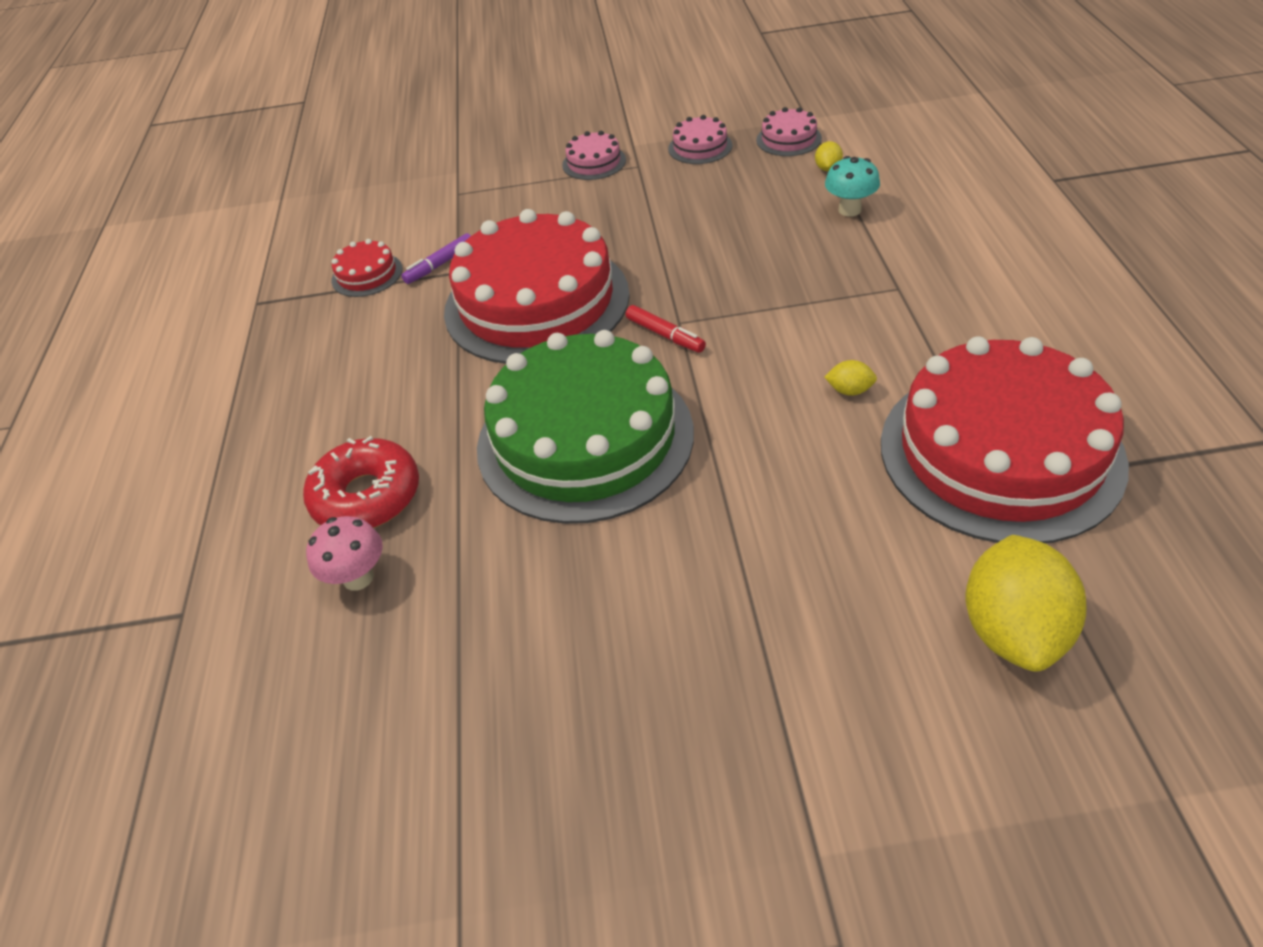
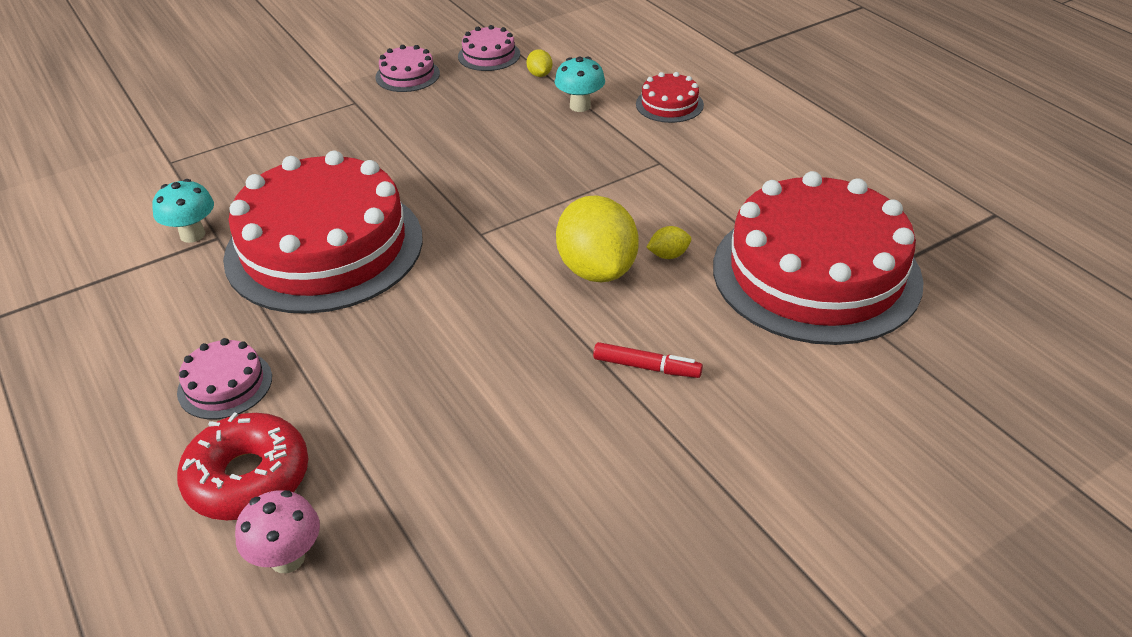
camera: 30 degrees left, 5 degrees down
red cake [331,239,403,297] -> red cake moved to [636,72,704,123]
purple marker [401,233,471,284] -> turquoise mushroom [152,179,214,243]
green cake [477,330,694,524] -> none
pink cake [562,131,626,180] -> pink cake moved to [177,338,272,419]
red marker [626,305,706,353] -> red marker moved to [593,342,703,378]
yellow lemon [965,535,1087,672] -> yellow lemon moved to [556,195,639,282]

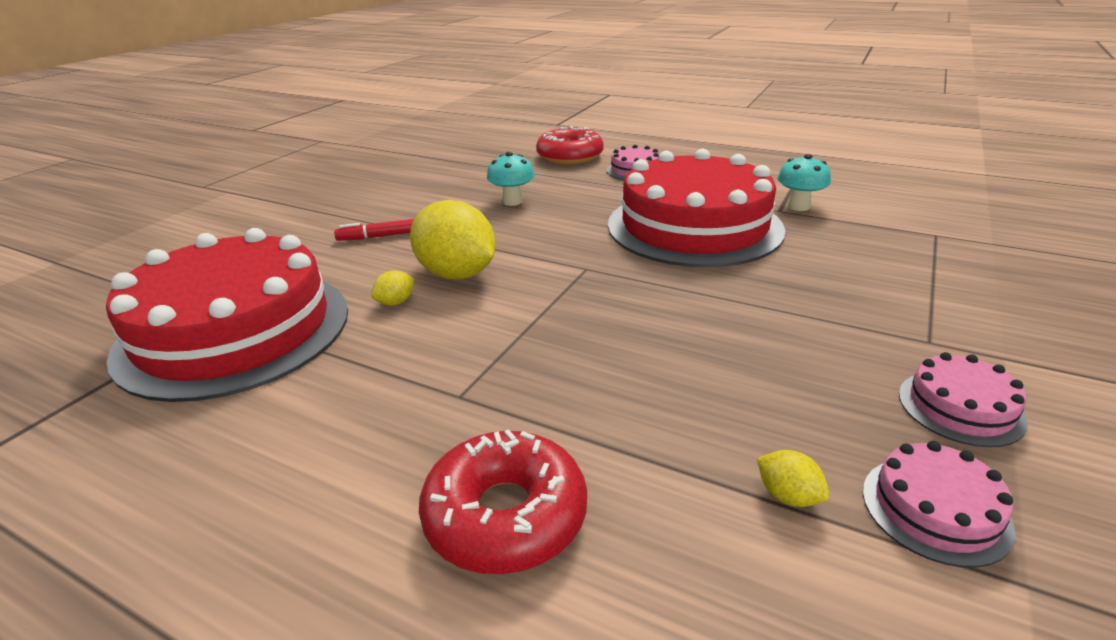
camera: 150 degrees right, 10 degrees down
pink mushroom [235,490,320,573] -> none
turquoise mushroom [555,57,605,112] -> turquoise mushroom moved to [487,152,535,206]
red cake [636,72,704,123] -> red donut [419,429,587,574]

